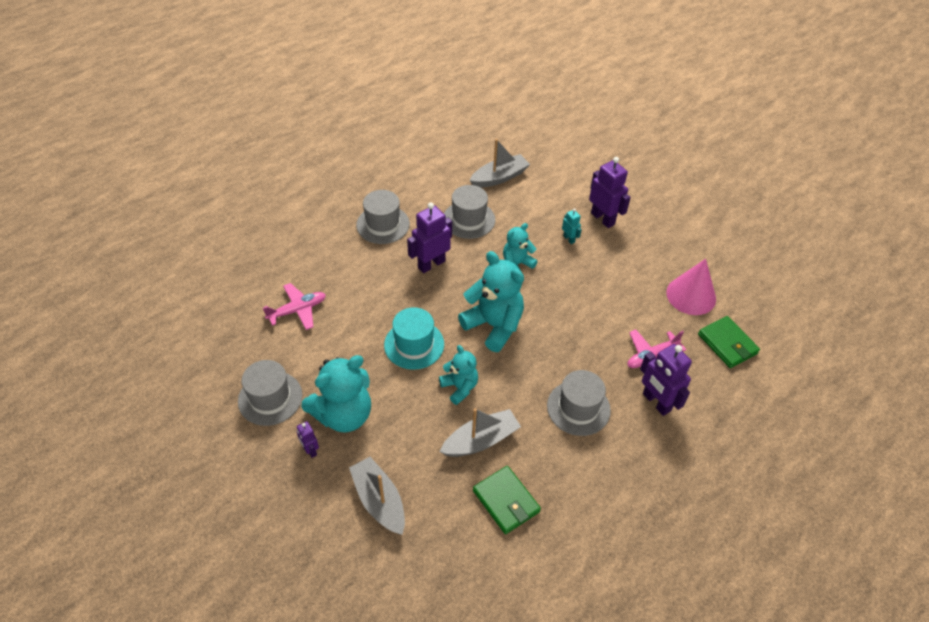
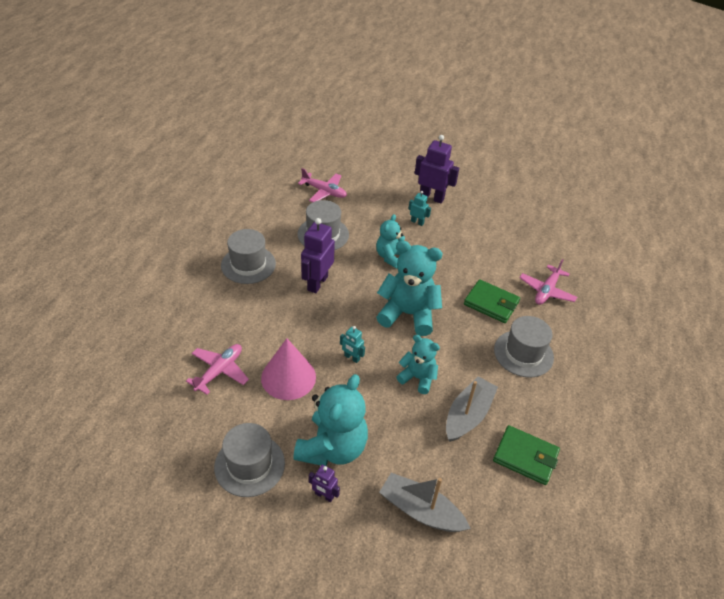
camera: 30 degrees left, 5 degrees down
turquoise hat [384,307,444,370] -> turquoise robot [340,326,365,363]
grey boat [469,139,530,188] -> pink plane [298,168,347,202]
purple robot [640,344,692,416] -> none
pink cone [666,259,716,315] -> pink cone moved to [261,338,316,400]
green wallet [698,316,760,368] -> green wallet moved to [464,279,520,323]

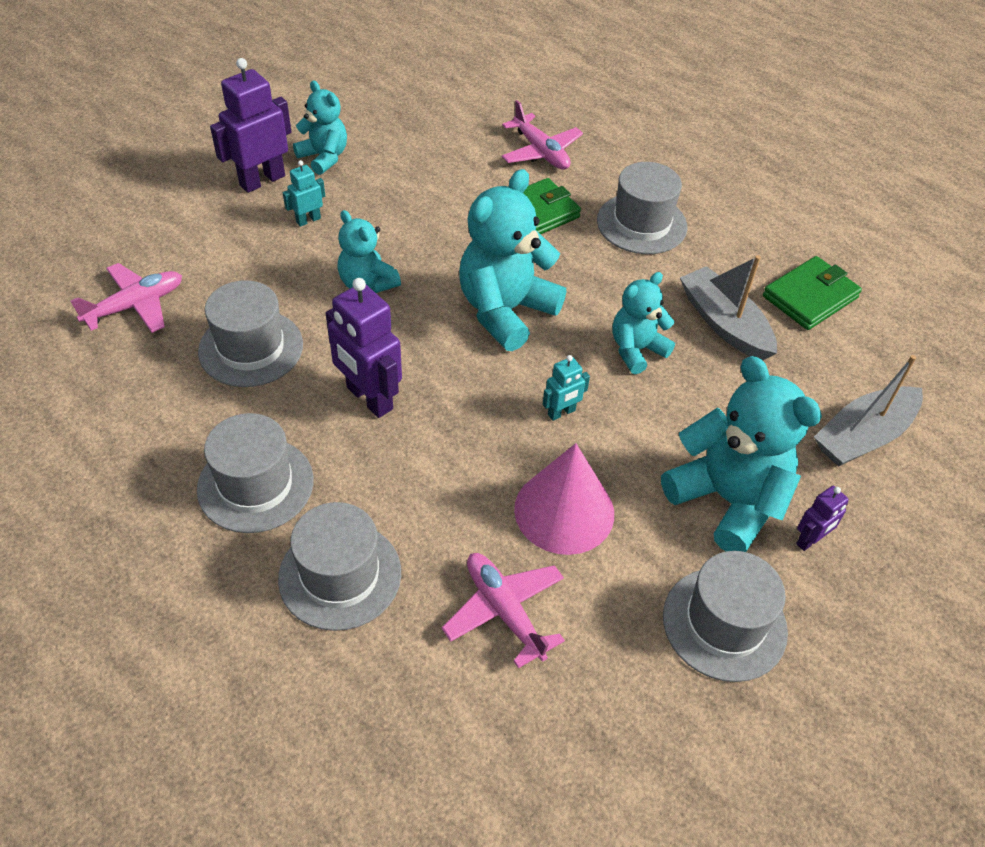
camera: 65 degrees left, 5 degrees up
none -> grey hat [278,502,401,631]
none -> turquoise teddy bear [293,80,347,175]

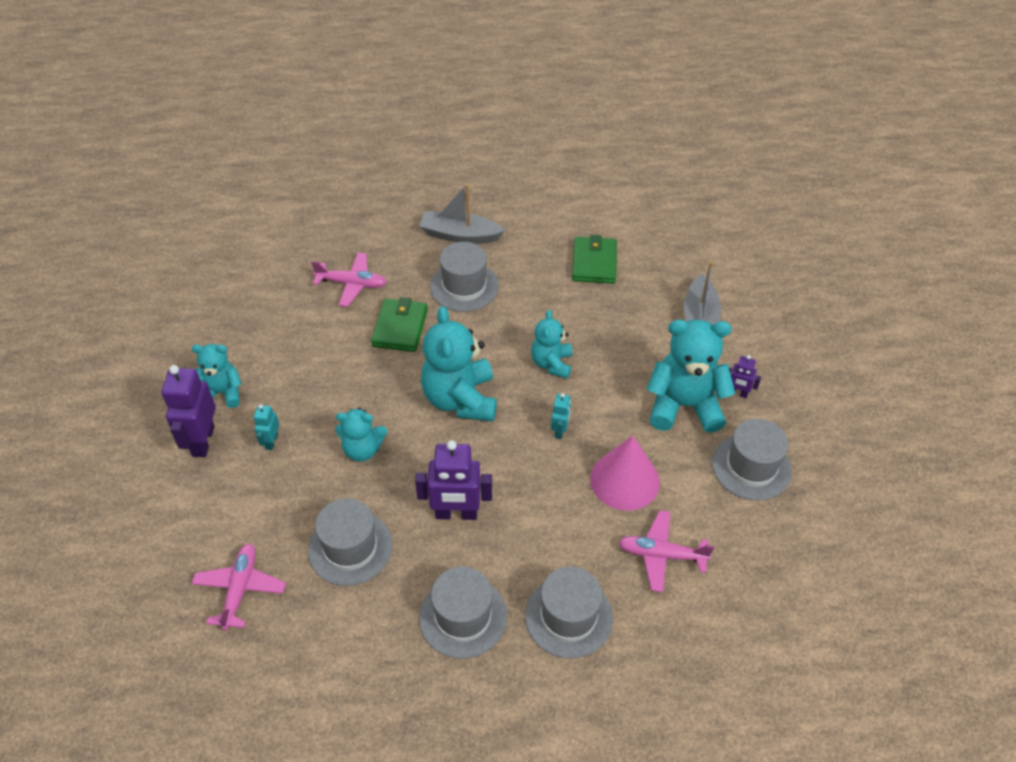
camera: 45 degrees left, 0 degrees up
grey boat [680,255,777,360] -> grey boat moved to [419,184,505,244]
purple robot [796,486,849,551] -> purple robot turned 105 degrees clockwise [729,355,761,398]

